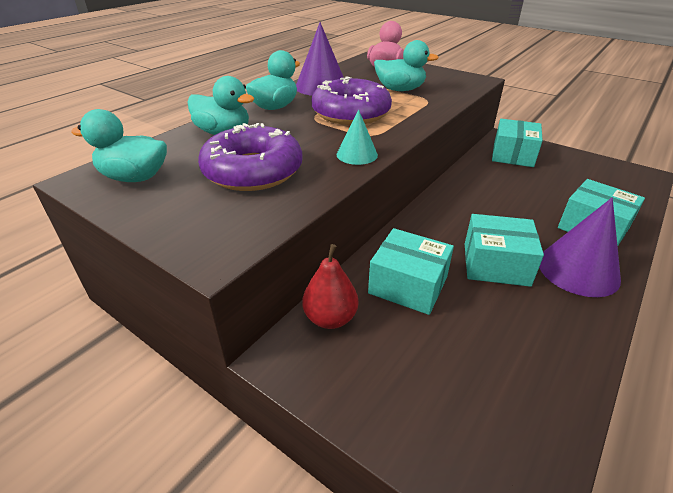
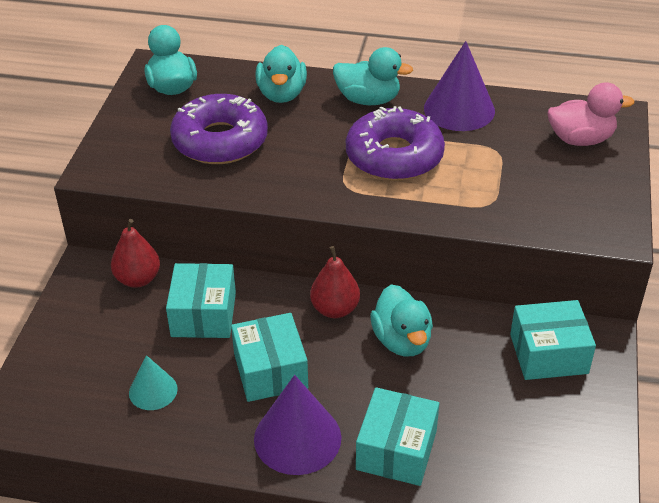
camera: 65 degrees right, 5 degrees up
turquoise cone [337,110,378,165] -> turquoise cone moved to [129,355,178,410]
turquoise duck [374,40,439,91] -> turquoise duck moved to [370,285,433,357]
none -> red pear [310,246,360,318]

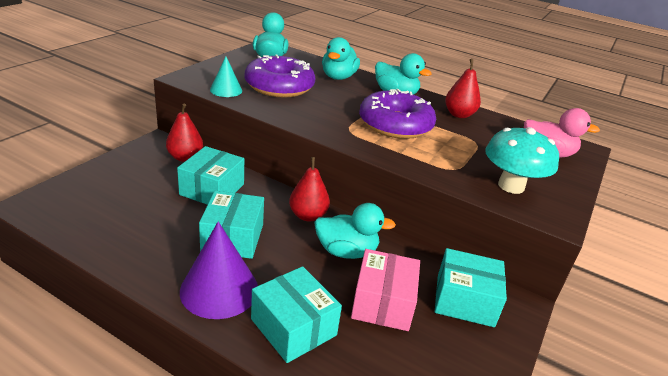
camera: 15 degrees right, 10 degrees down
turquoise cone [129,355,178,410] -> turquoise cone moved to [210,57,242,97]
turquoise box [356,387,439,486] -> turquoise box turned 75 degrees counterclockwise [251,266,342,363]
turquoise duck [370,285,433,357] -> turquoise duck turned 90 degrees counterclockwise [314,203,396,259]
purple cone [424,41,495,131] -> red pear [445,59,481,118]
none -> pink box [351,249,420,331]
none -> turquoise mushroom [485,127,559,194]

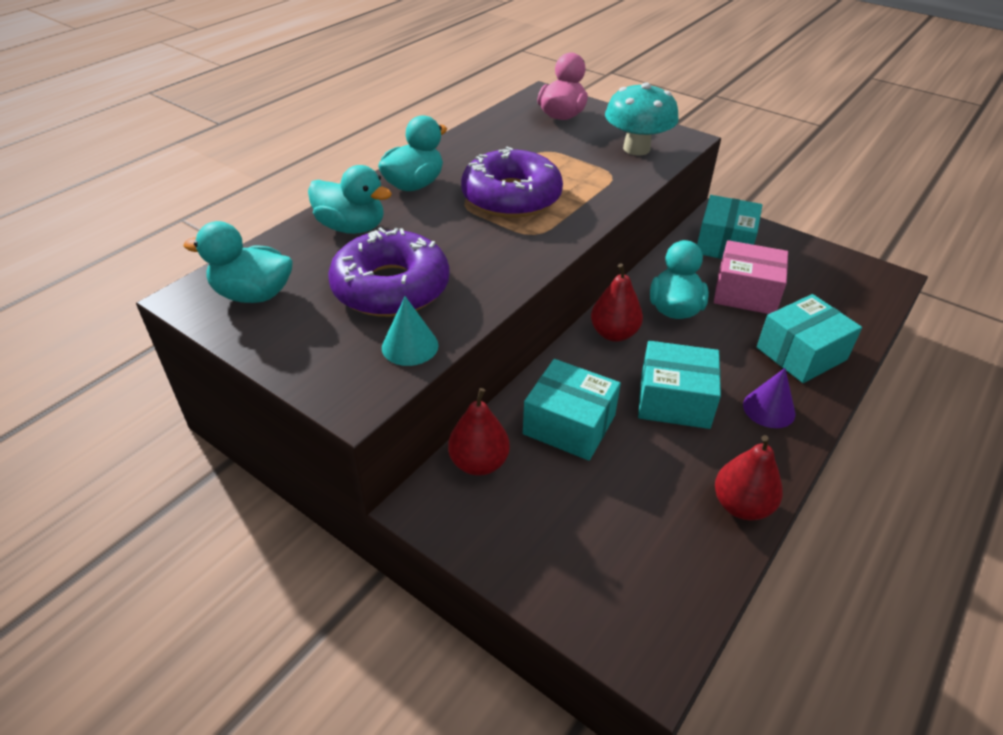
camera: 80 degrees left, 10 degrees up
purple cone [180,221,258,319] -> purple cone [743,368,795,428], size x0.58
red pear [445,59,481,118] -> red pear moved to [715,435,783,520]

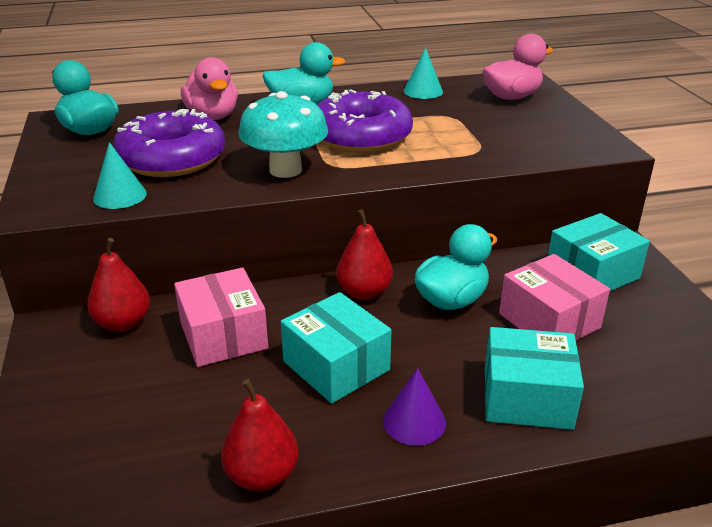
camera: 40 degrees right, 10 degrees down
turquoise duck [308,165,392,234] -> pink duck [181,57,238,120]
turquoise box [523,359,621,461] -> pink box [174,268,268,367]
turquoise mushroom [605,82,679,155] -> turquoise mushroom moved to [239,91,328,178]
none -> turquoise cone [404,48,443,99]

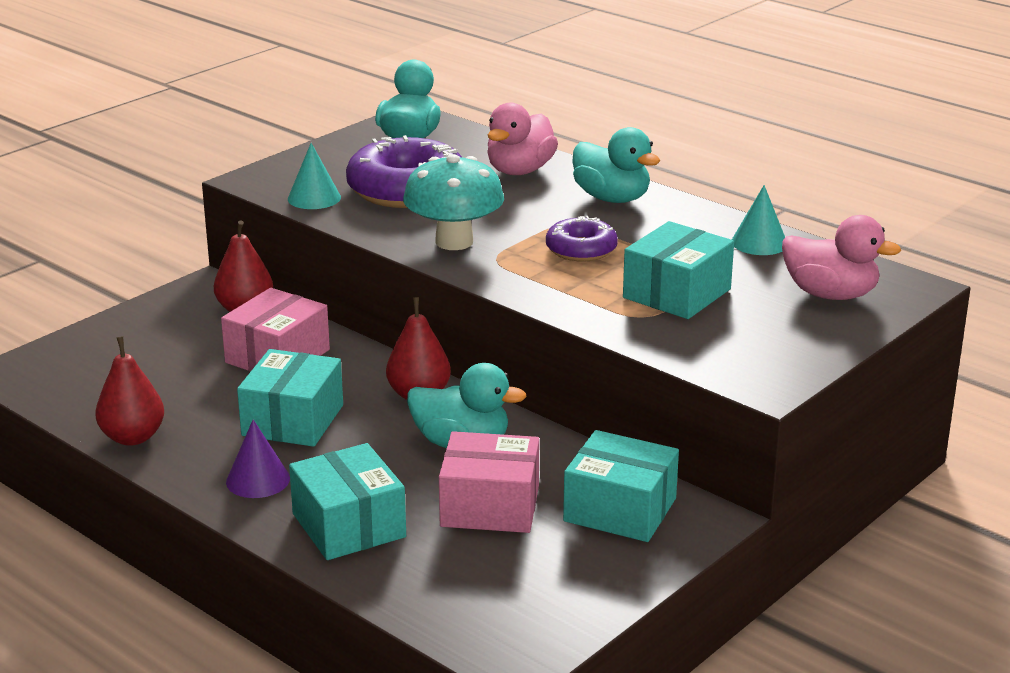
camera: 55 degrees right, 5 degrees down
purple donut [317,89,413,153] -> purple donut [546,216,618,262], size x0.56
pink box [499,254,610,341] -> pink box turned 75 degrees clockwise [439,431,539,533]
none -> turquoise box [623,221,734,319]

